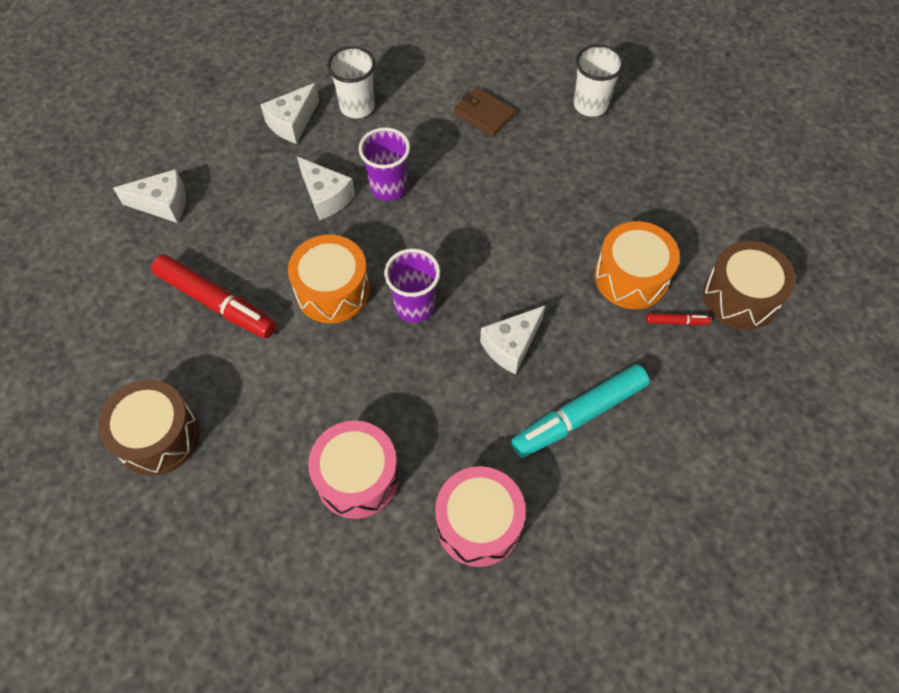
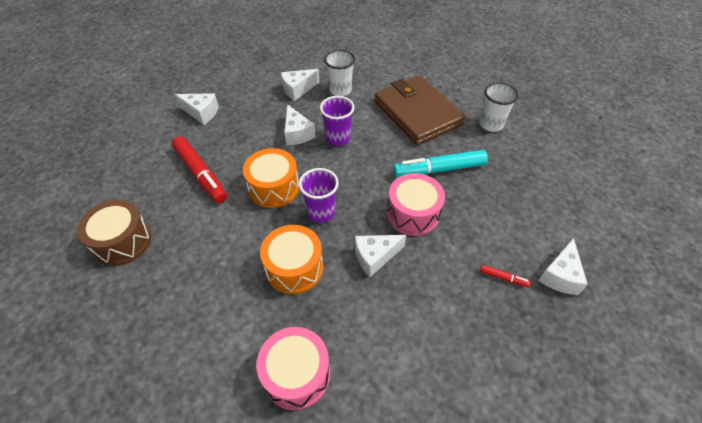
camera: 20 degrees right, 10 degrees down
pink drum [308,421,399,519] -> pink drum moved to [387,173,445,236]
brown wallet [454,87,516,137] -> brown wallet [374,75,466,145], size x2.26
turquoise marker [511,364,650,458] -> turquoise marker moved to [393,150,488,177]
orange drum [595,221,680,309] -> orange drum moved to [260,225,323,294]
brown drum [703,241,795,330] -> white cheese [538,238,588,295]

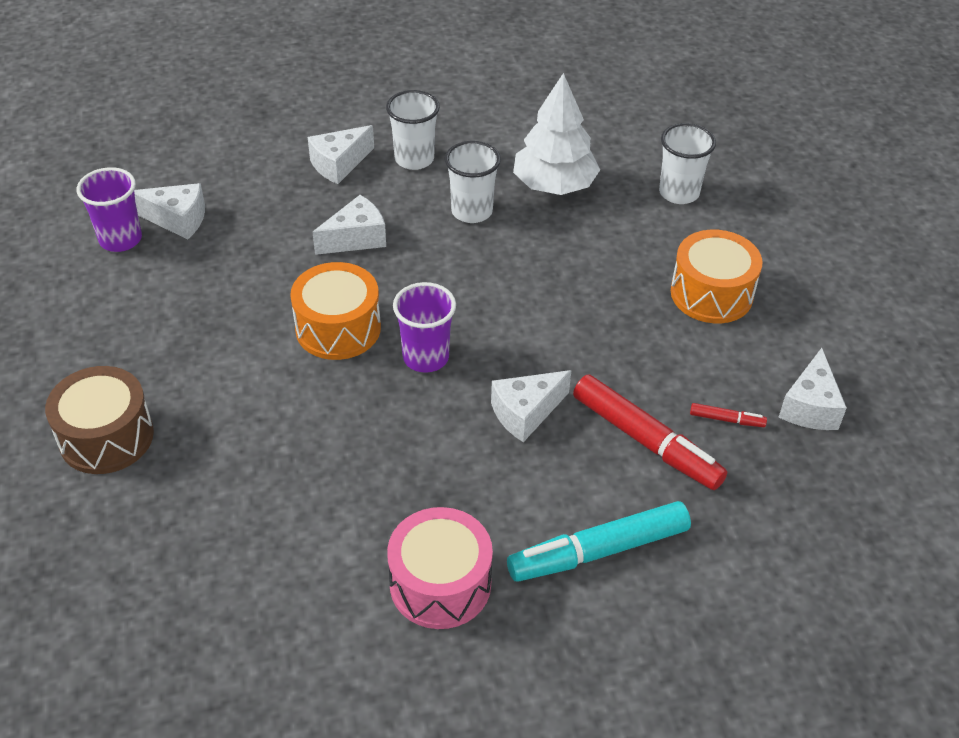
camera: 10 degrees left, 5 degrees down
red marker [172,137,227,203] -> red marker moved to [573,374,728,490]
orange drum [260,225,323,294] -> orange drum moved to [671,230,762,323]
white cheese [284,104,315,146] -> white cheese turned 90 degrees counterclockwise [312,195,386,255]
purple cup [320,96,354,146] -> purple cup moved to [77,167,142,252]
brown wallet [374,75,466,145] -> white tree [513,73,600,195]
pink drum [387,173,445,236] -> none
turquoise marker [393,150,488,177] -> turquoise marker moved to [507,501,691,582]
none -> white cup [445,141,501,223]

